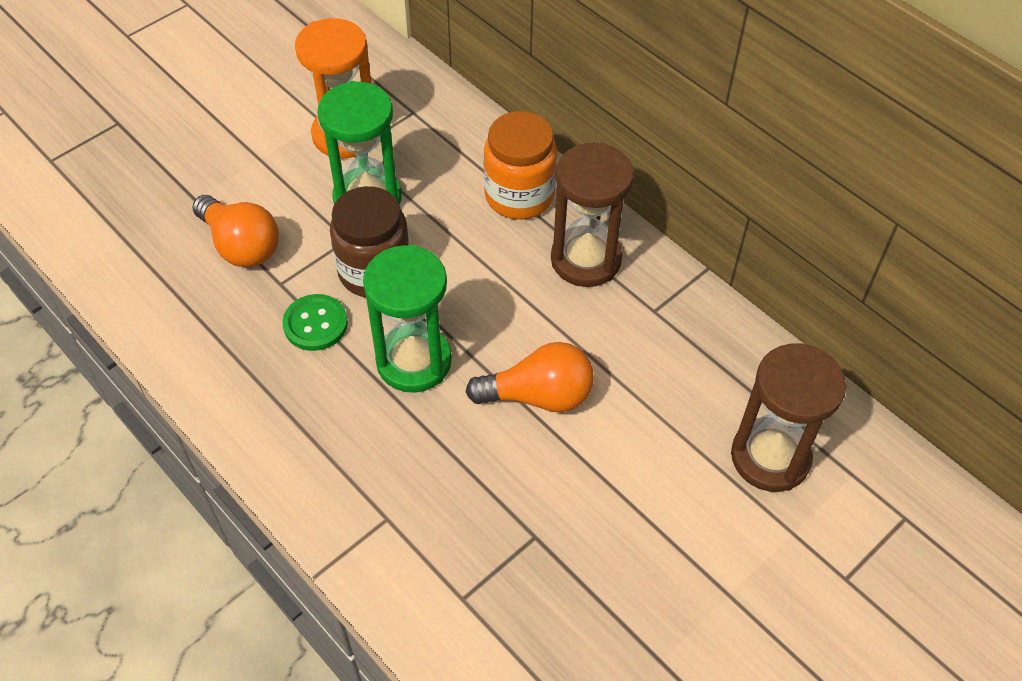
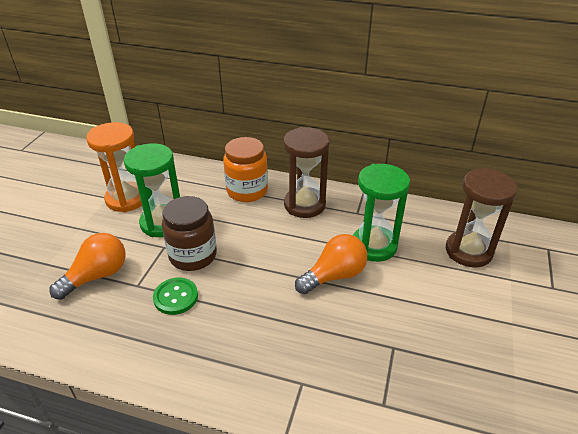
camera: 30 degrees left, 15 degrees down
orange light bulb [192,195,279,268] -> orange light bulb turned 60 degrees counterclockwise [50,233,125,300]
green hourglass [363,245,452,393] -> green hourglass moved to [353,164,410,262]

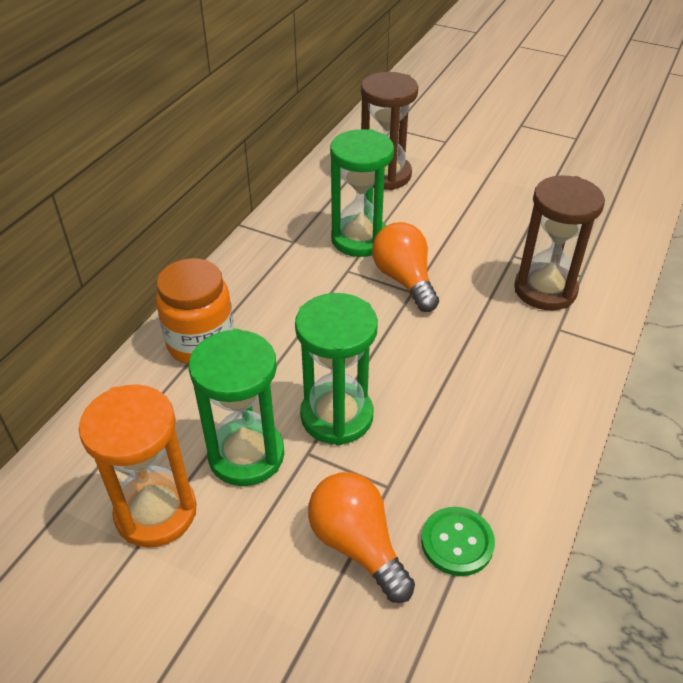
camera: 80 degrees left, 5 degrees up
green button [153,278,198,315] -> green button moved to [421,507,495,576]
brown jar [162,196,217,271] -> green hourglass [295,293,378,446]
brown hourglass [283,127,330,218] -> brown hourglass moved to [514,176,605,310]

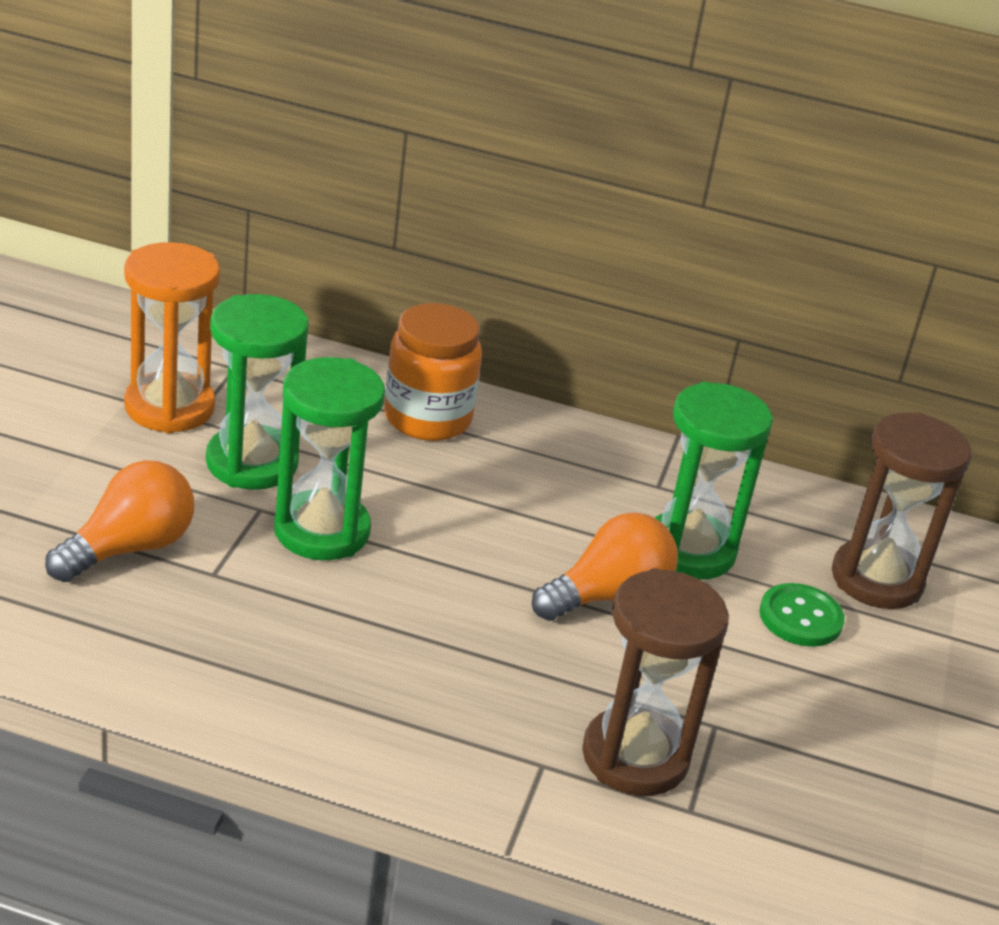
camera: 75 degrees right, 10 degrees down
green button [421,507,495,576] -> green button moved to [759,583,845,647]

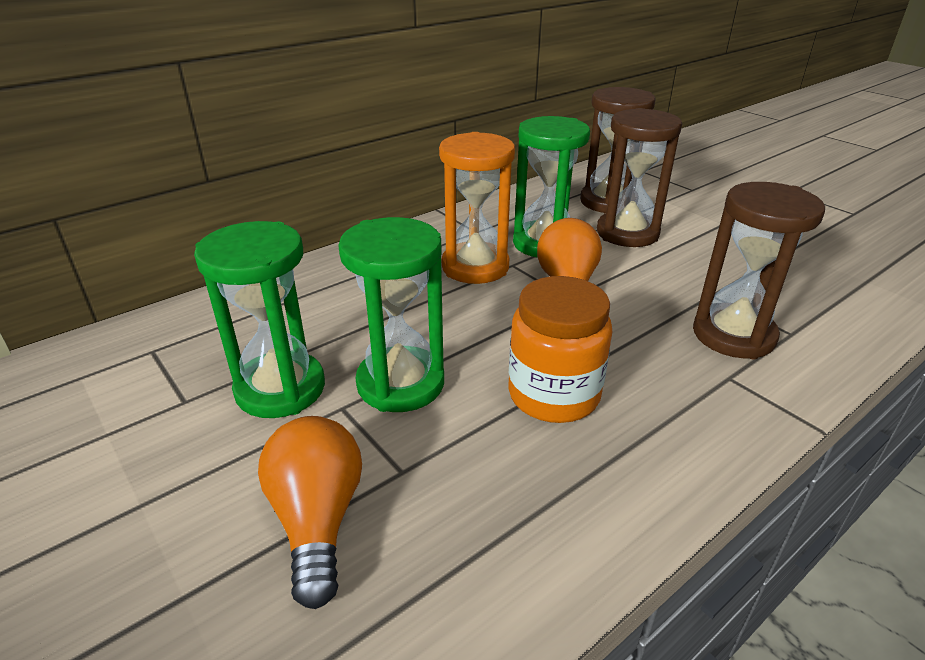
camera: 50 degrees left, 0 degrees up
orange hourglass [124,242,220,433] -> orange hourglass moved to [439,132,515,284]
orange jar [384,303,482,441] -> orange jar moved to [508,276,613,423]
green button [759,583,845,647] -> brown hourglass [597,108,682,247]

